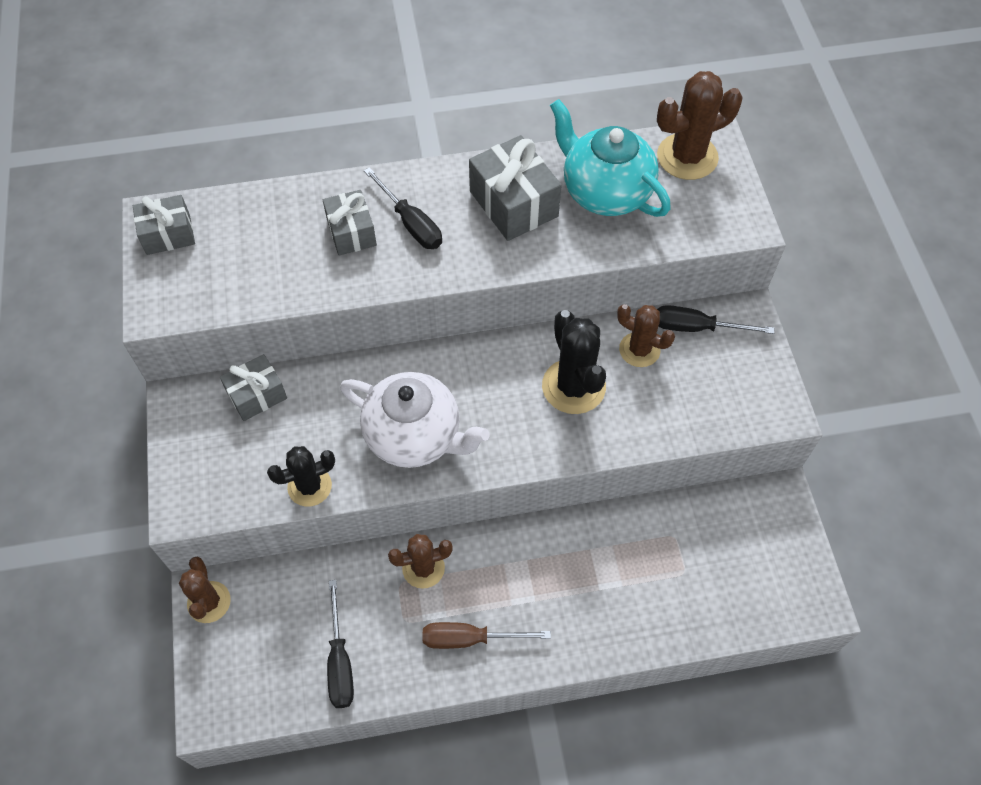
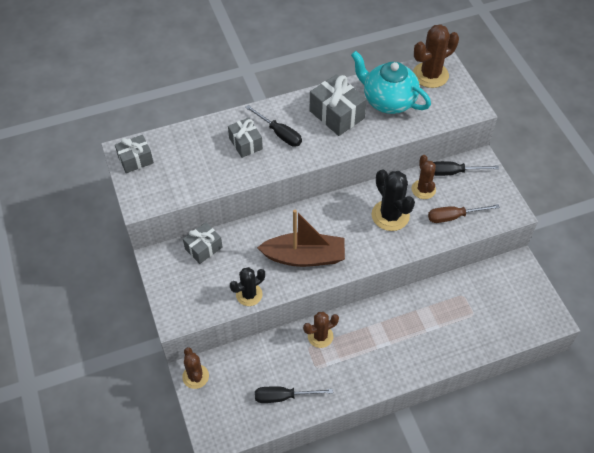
camera: 10 degrees left, 5 degrees down
black screwdriver [327,580,354,708] -> black screwdriver turned 105 degrees clockwise [255,386,333,403]
white teapot [340,372,490,468] -> brown boat [257,210,345,267]
brown screwdriver [423,622,551,649] -> brown screwdriver moved to [428,204,500,223]
brown cactus [617,304,675,367] -> brown cactus turned 60 degrees clockwise [412,155,436,199]

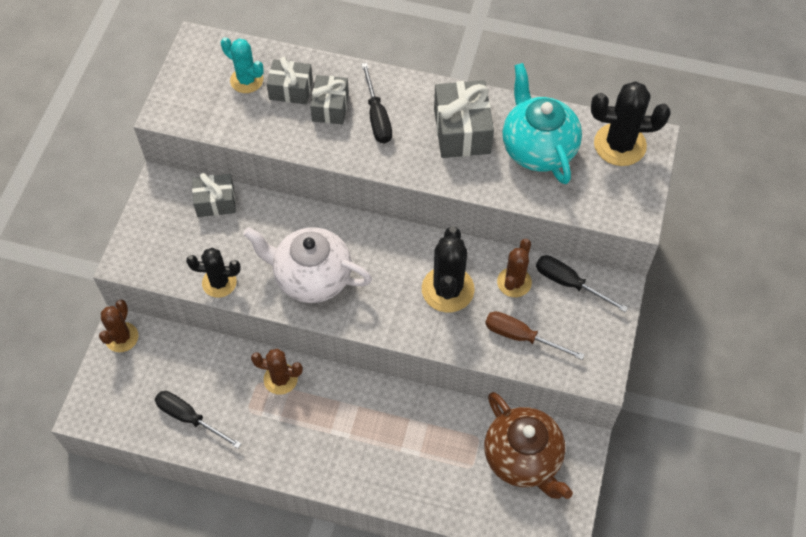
camera: 35 degrees right, 5 degrees up
grey gift [115,135,154,173] -> grey gift moved to [267,57,313,104]
brown boat [257,210,345,267] -> white teapot [243,227,372,303]
brown cactus [413,24,459,88] -> black cactus [591,81,671,166]
none -> turquoise cactus [221,37,264,93]
none -> brown teapot [484,392,573,499]

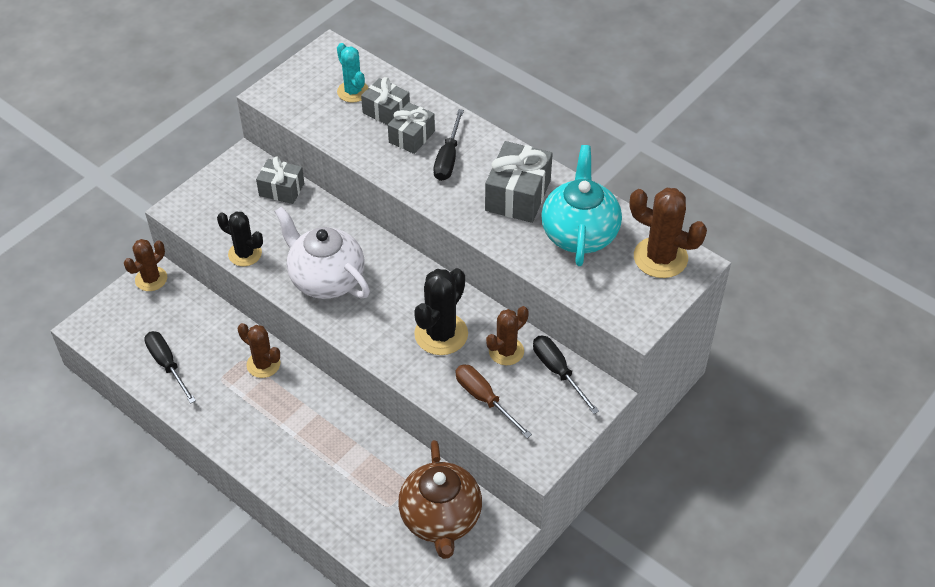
camera: 25 degrees right, 10 degrees down
black cactus [591,81,671,166] -> brown cactus [630,188,707,278]

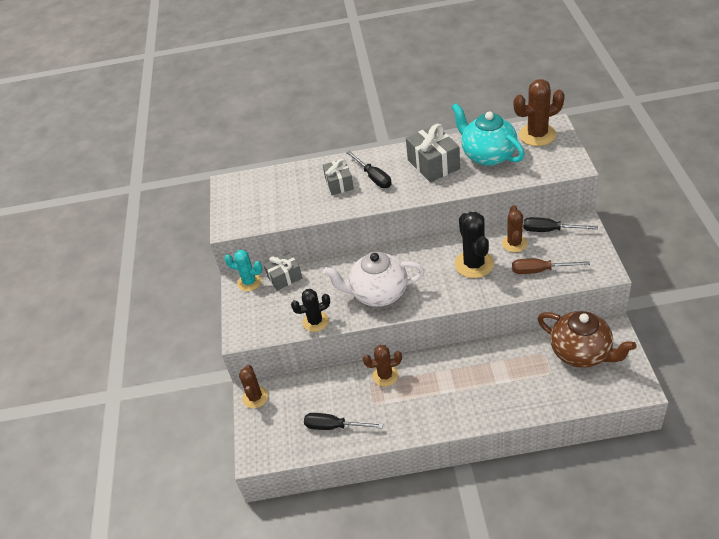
camera: 40 degrees left, 5 degrees down
turquoise cactus [337,43,369,103] -> turquoise cactus moved to [224,250,262,291]
grey gift [361,77,410,125] -> none

